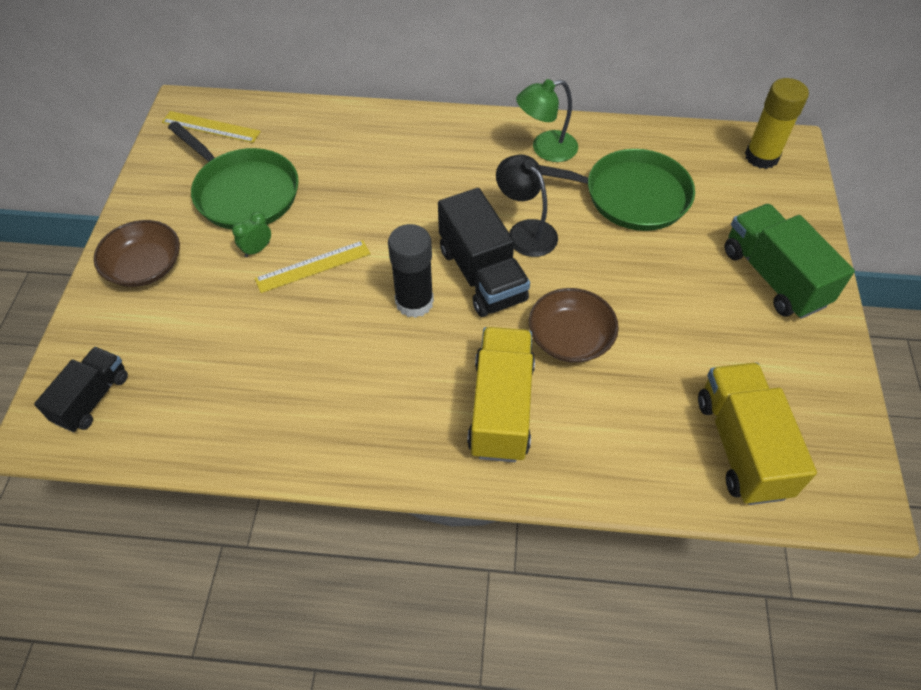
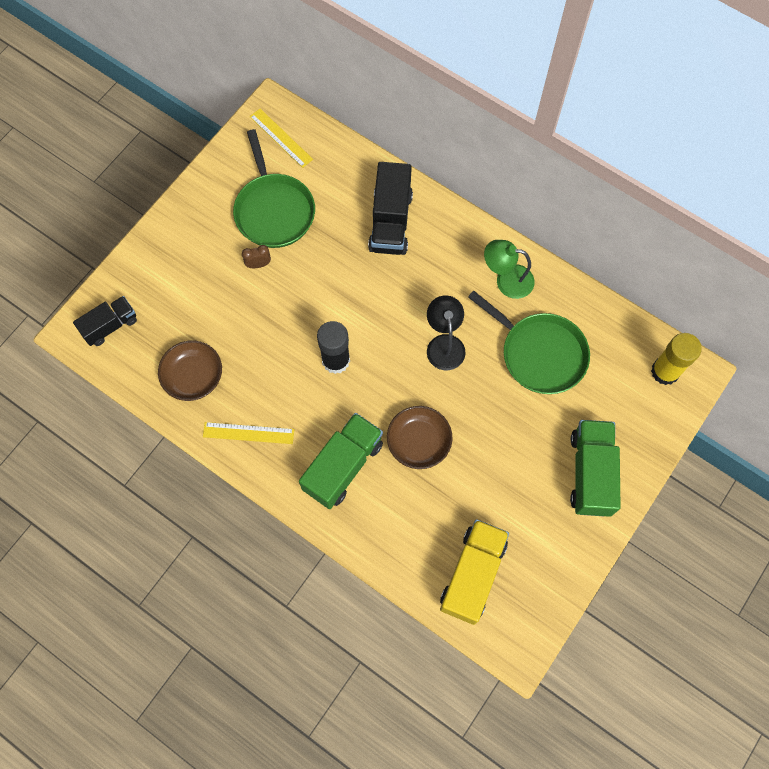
camera: 30 degrees right, 15 degrees up
brown bowl [94,220,180,287] -> brown bowl moved to [158,340,222,401]
green clock [232,212,271,257] -> brown clock [242,245,271,268]
yellow ruler [255,240,370,293] -> yellow ruler moved to [203,422,294,444]
black truck [438,188,530,317] -> black truck moved to [368,162,413,255]
yellow truck [467,327,535,462] -> green truck [299,413,383,509]

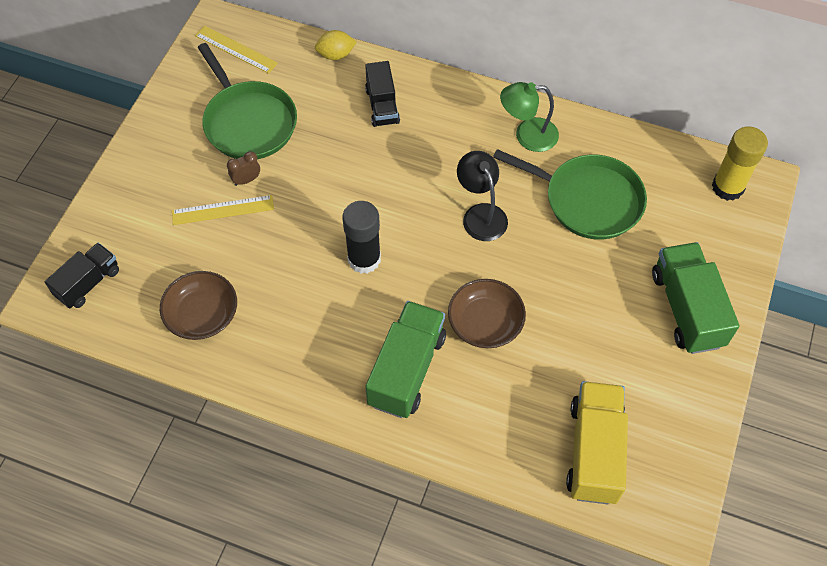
camera: 15 degrees left, 10 degrees down
yellow ruler [203,422,294,444] -> yellow ruler moved to [172,195,274,225]
black truck [368,162,413,255] -> black truck [365,61,400,127], size x0.64
none -> yellow lemon [315,30,356,60]

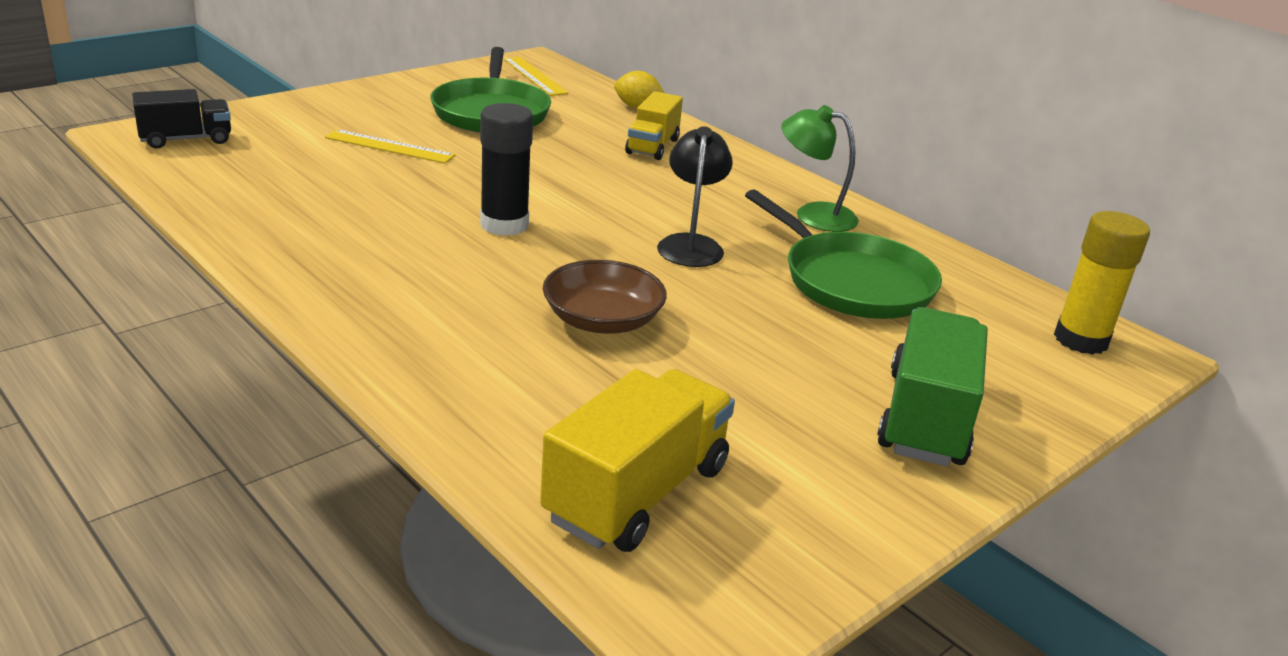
camera: 25 degrees right, 30 degrees down
brown bowl [160,271,237,340] -> none
brown clock [227,151,260,186] -> none
black truck [365,61,400,127] -> yellow truck [625,91,683,160]
green truck [365,301,446,418] -> none

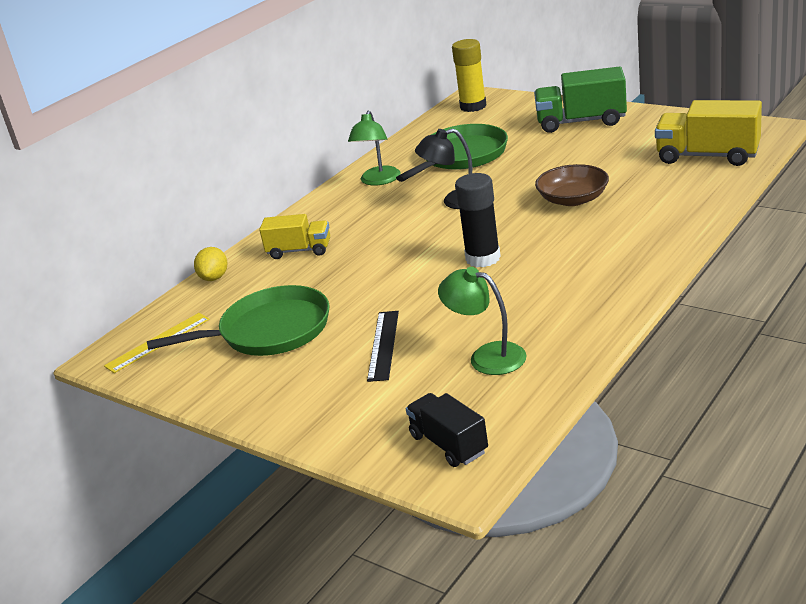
camera: 95 degrees left, 0 degrees up
yellow ruler [325,129,456,164] -> black ruler [367,311,399,382]
none -> green lamp [438,267,526,375]

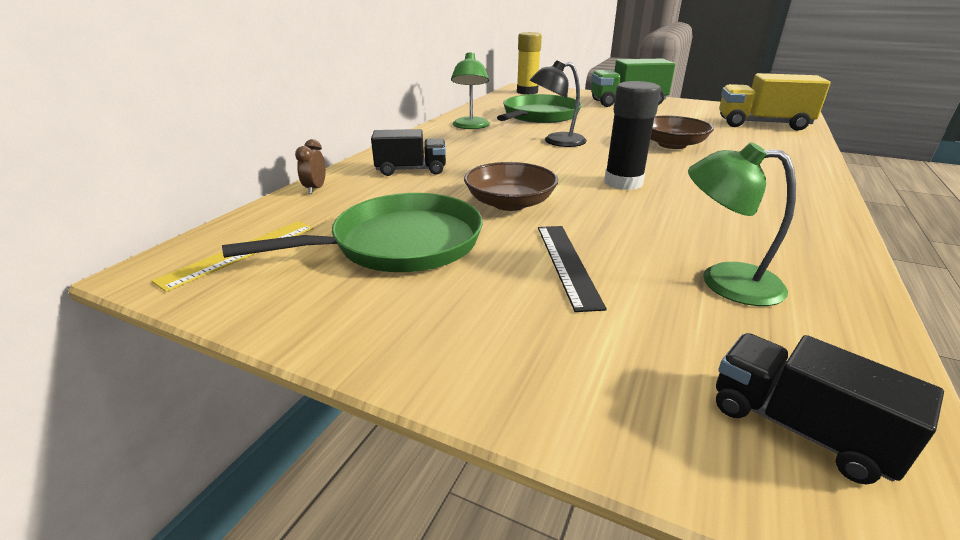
camera: 15 degrees left, 0 degrees up
yellow lemon [194,247,227,281] -> brown clock [295,139,326,194]
yellow truck [259,214,330,259] -> black truck [371,129,446,176]
none -> brown bowl [464,162,558,211]

